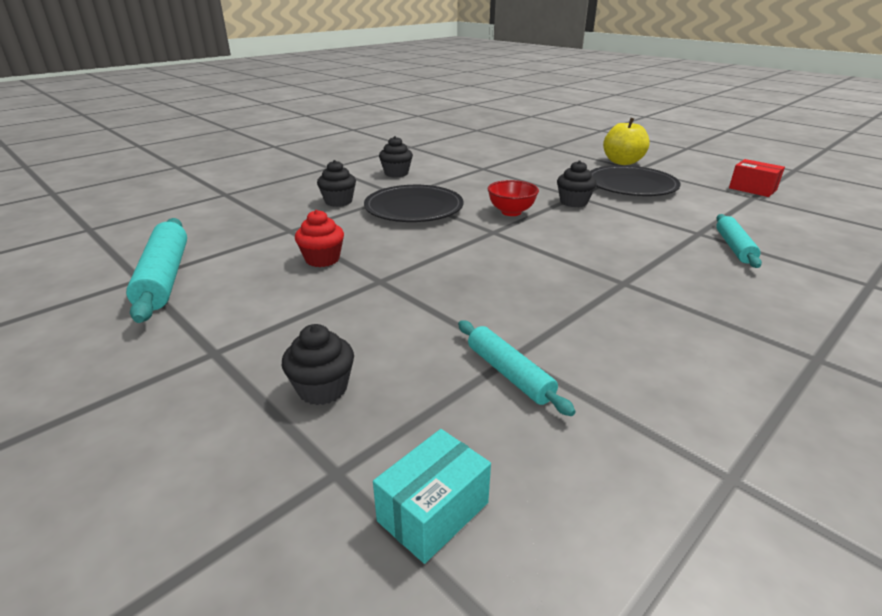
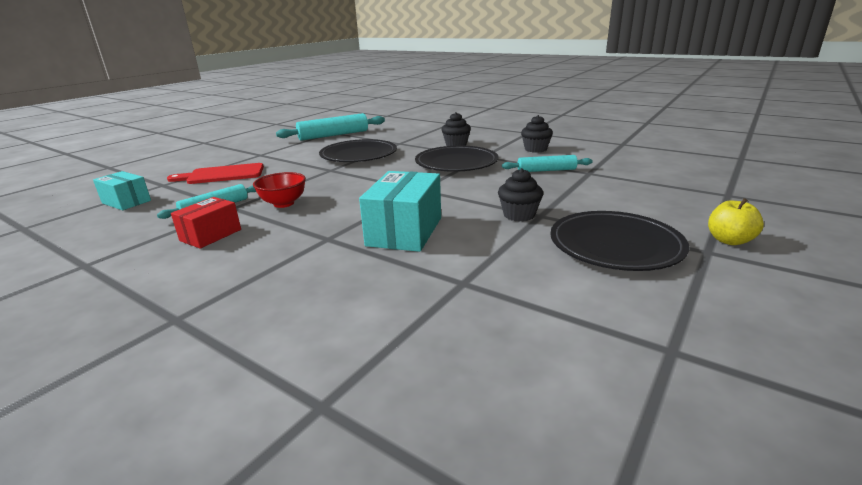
camera: 80 degrees right, 5 degrees down
black cupcake [282,324,354,405] -> red cutting board [167,163,264,184]
red cupcake [295,210,344,267] -> black plate [319,139,397,162]
red bowl [487,180,539,216] -> red bowl moved to [253,172,306,208]
yellow apple [603,118,650,165] -> yellow apple [708,198,764,245], size x0.66
turquoise rolling pin [716,214,762,268] -> turquoise rolling pin moved to [502,155,593,172]
red box [729,159,785,197] -> red box moved to [171,197,241,248]
none -> turquoise box [359,171,441,252]

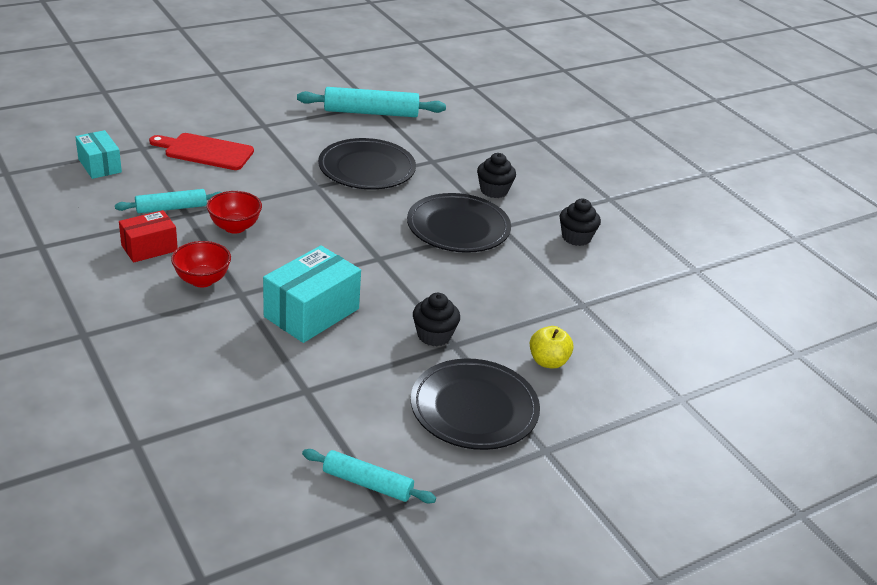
camera: 20 degrees right, 10 degrees up
turquoise rolling pin [502,155,593,172] -> turquoise rolling pin moved to [302,449,436,503]
yellow apple [708,198,764,245] -> yellow apple moved to [530,326,574,369]
none -> red bowl [171,241,231,287]

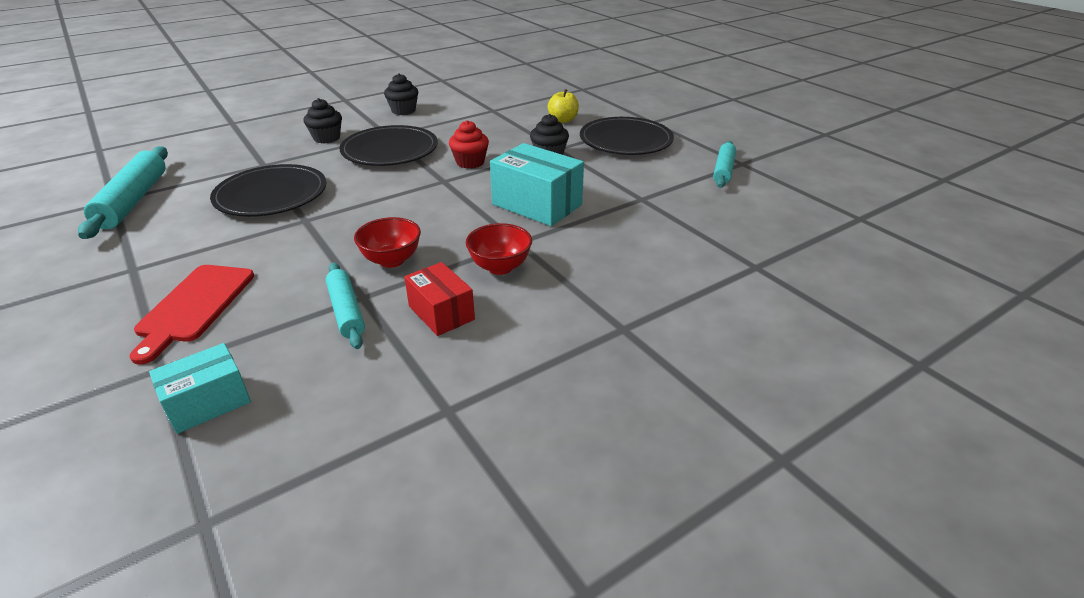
camera: 90 degrees left, 0 degrees up
none -> red cupcake [449,120,489,169]

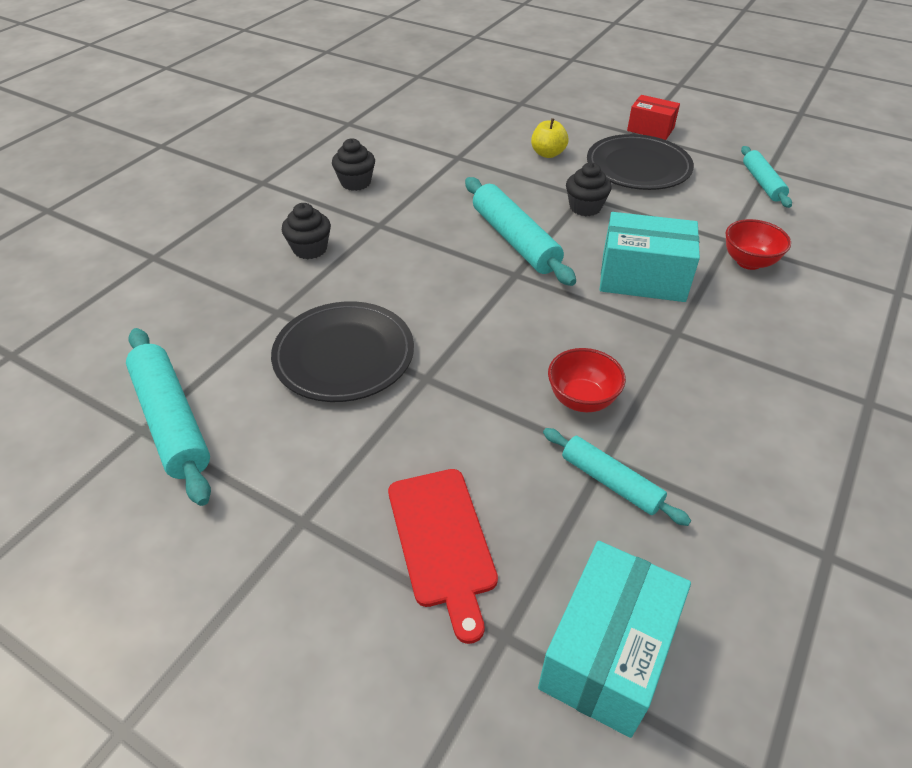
camera: 25 degrees left, 10 degrees up
turquoise box [149,343,251,434] -> turquoise box [538,541,691,738], size x1.61
black plate [339,125,438,166] -> none
red box [404,262,475,336] -> red box moved to [627,95,680,140]
red cupcake [449,120,489,169] -> turquoise rolling pin [465,177,576,286]
red bowl [466,223,532,275] -> red bowl moved to [726,219,791,270]

